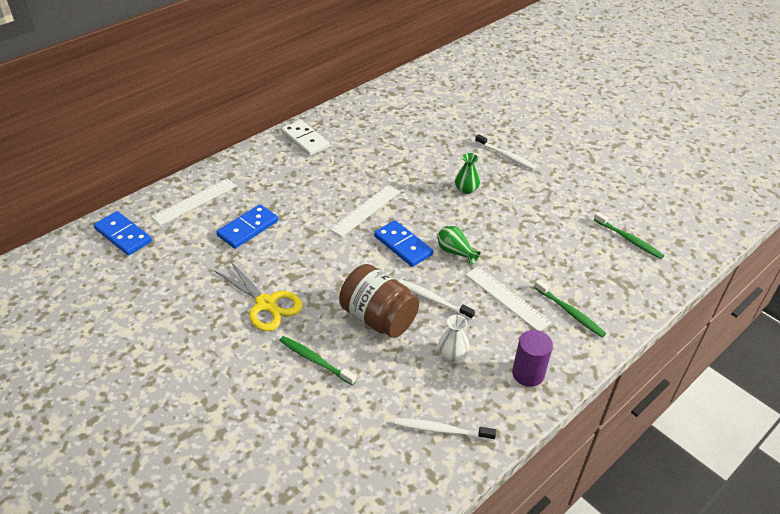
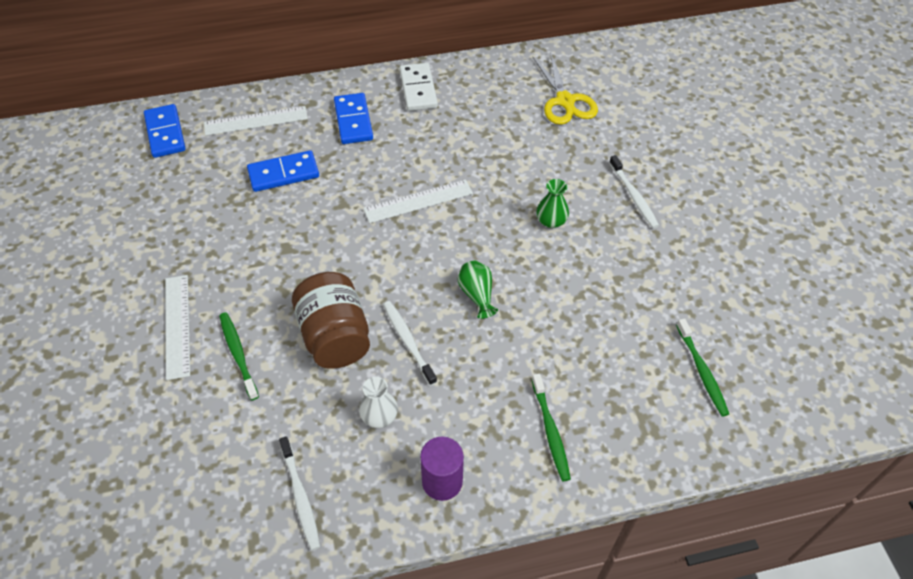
camera: 30 degrees right, 10 degrees up
yellow scissors [214,261,303,331] -> yellow scissors moved to [533,52,598,125]
blue domino [374,220,433,267] -> blue domino moved to [334,93,373,144]
white toothbrush [395,418,496,440] -> white toothbrush turned 150 degrees counterclockwise [279,436,320,550]
white ruler [466,266,552,331] -> white ruler moved to [165,275,190,380]

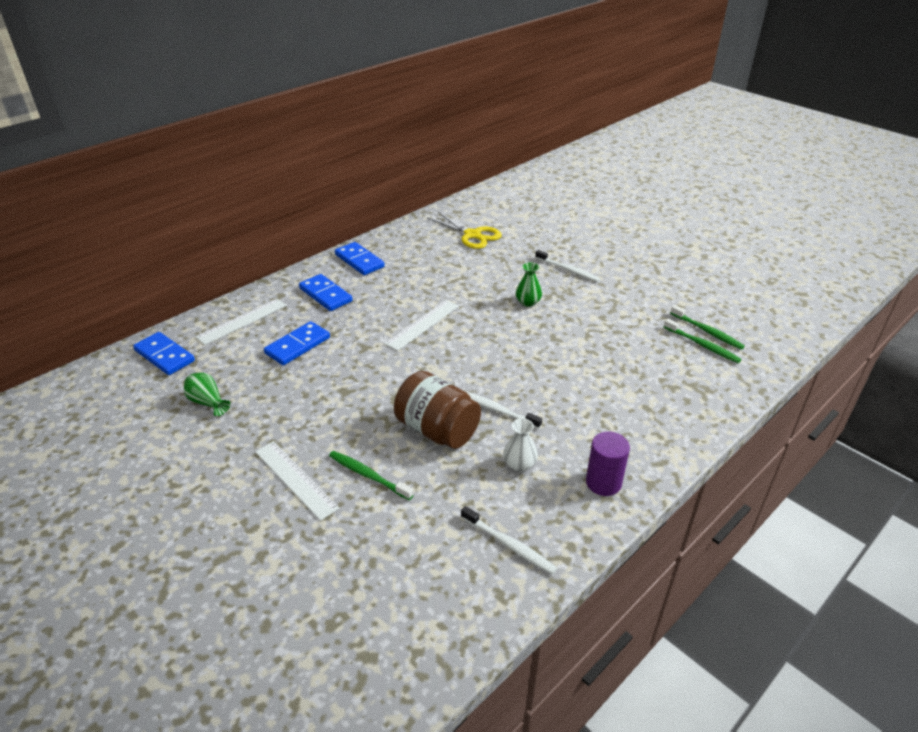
camera: 30 degrees left, 15 degrees down
white domino [399,63,438,111] -> blue domino [335,242,385,275]
green vase [458,261,498,319] -> green vase moved to [184,373,230,416]
green toothbrush [532,374,571,481] -> green toothbrush moved to [670,305,745,350]

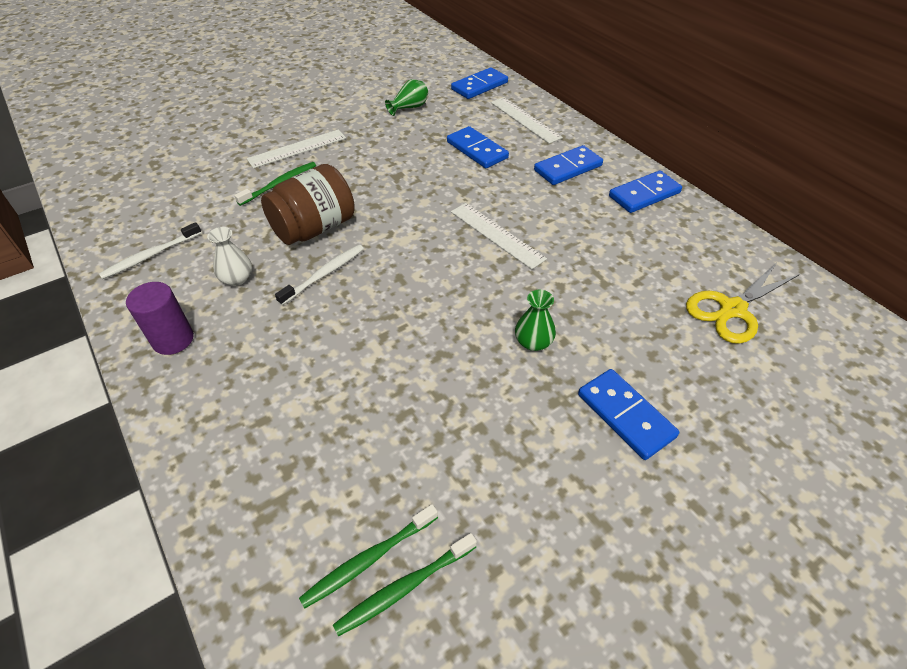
camera: 100 degrees right, 10 degrees up
white toothbrush [535,250,600,282] -> blue domino [578,369,679,460]

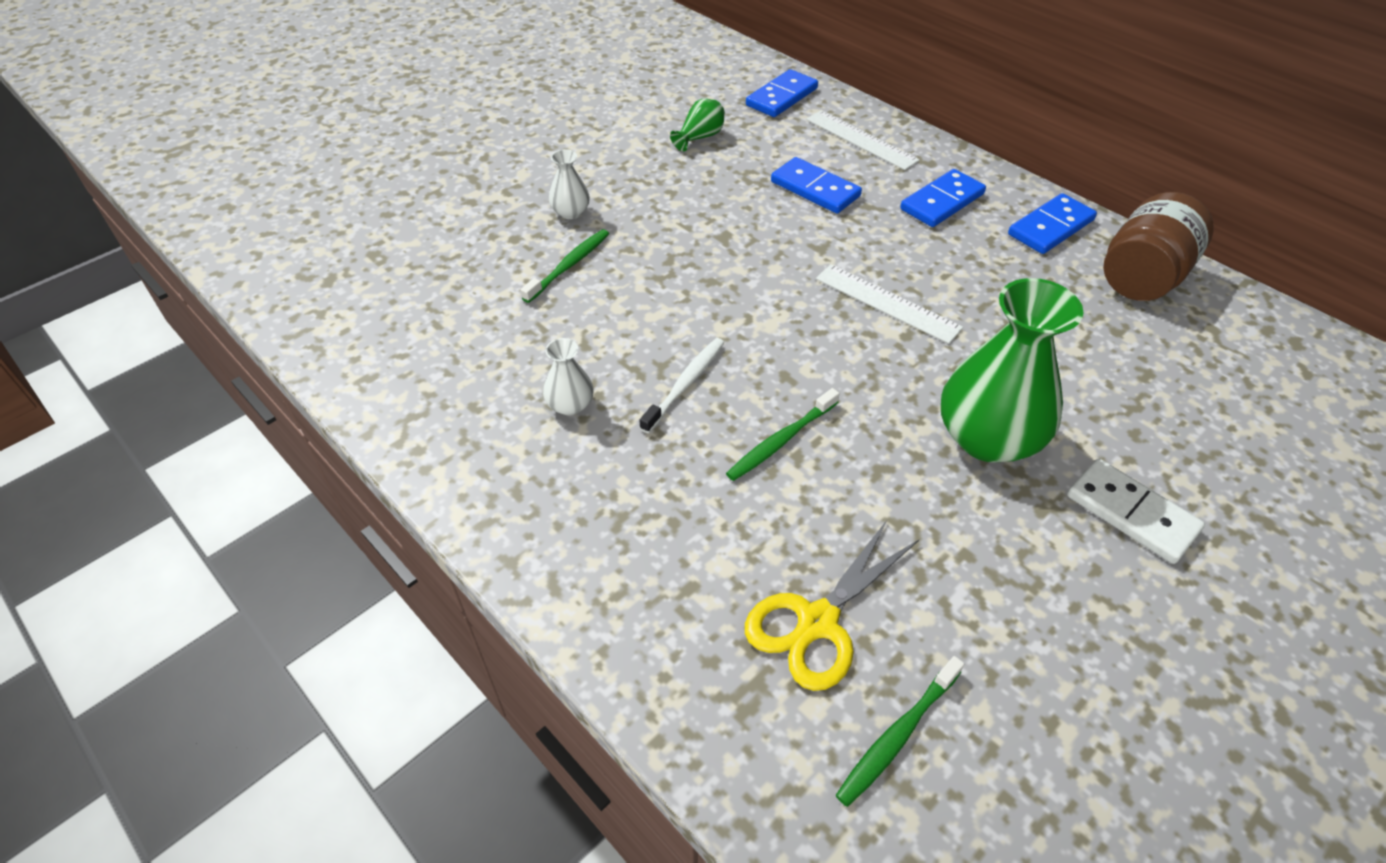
camera: 10 degrees left, 0 degrees up
white toothbrush [99,222,202,279] -> none
purple cylinder [126,282,194,355] -> none
white ruler [247,130,346,168] -> white vase [549,149,590,219]
brown jar [261,164,355,245] -> brown jar moved to [1103,192,1214,301]
green toothbrush [333,533,477,637] -> green toothbrush moved to [726,388,840,481]
green vase [515,289,556,351] -> green vase [941,278,1083,463], size x2.20
blue domino [578,369,679,460] -> white domino [1067,459,1205,564]
yellow scissors [686,263,800,344] -> yellow scissors moved to [745,520,920,691]

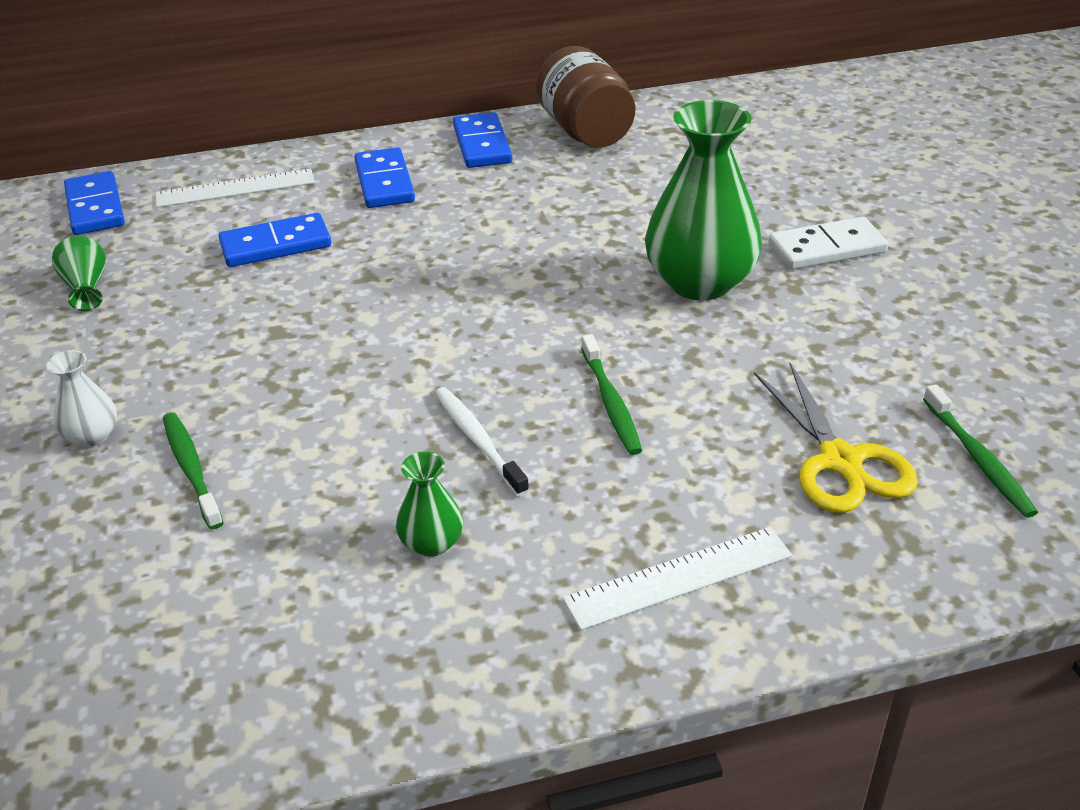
camera: 60 degrees left, 10 degrees down
white vase [543,338,593,416] -> green vase [396,452,463,557]
white ruler [816,264,963,344] -> white ruler moved to [562,527,792,630]

